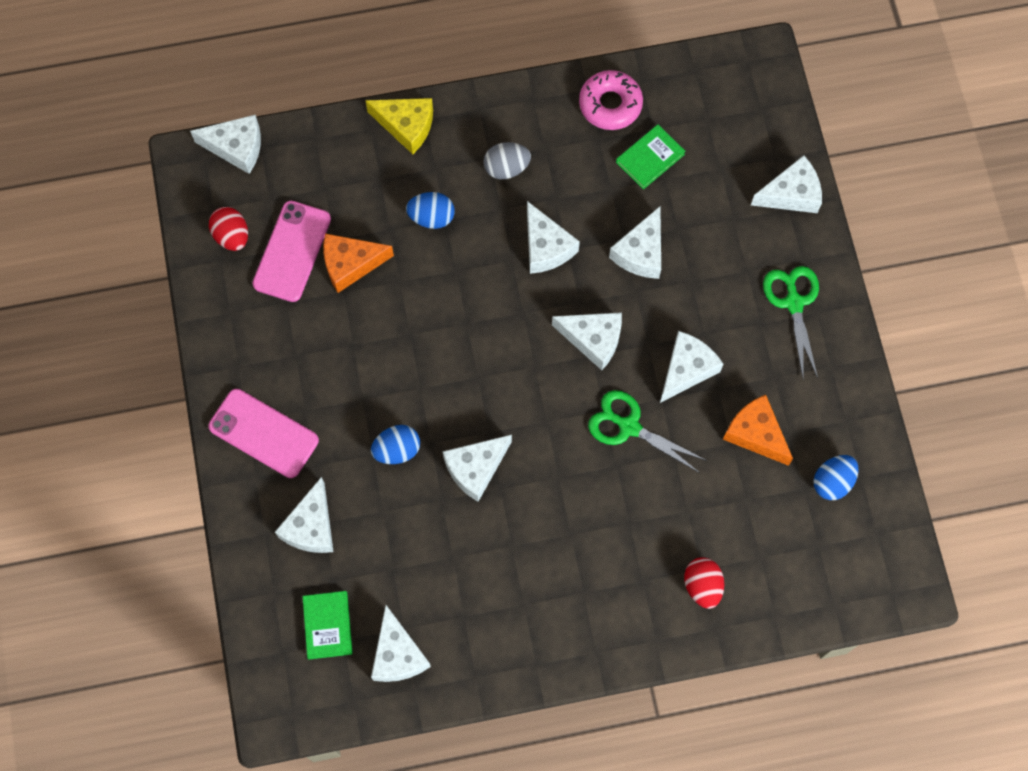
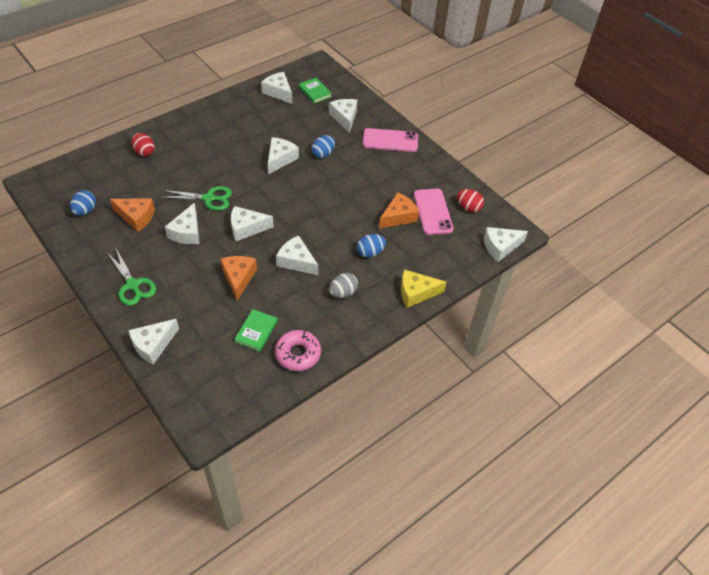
camera: 150 degrees right, 20 degrees down
white cheese [609,206,661,279] -> orange cheese [220,256,257,301]

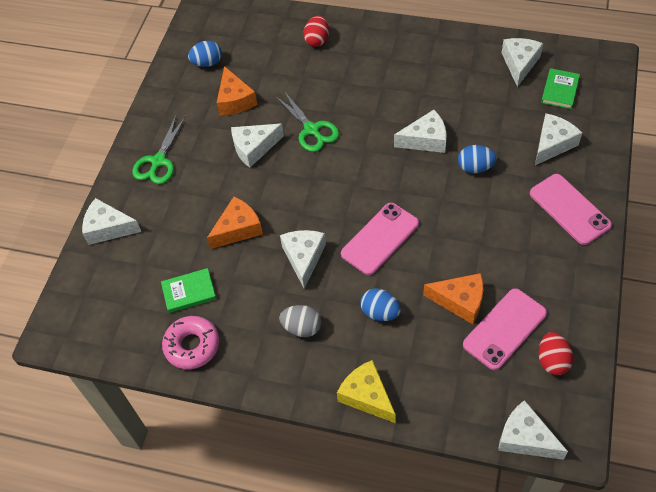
camera: 60 degrees right, 5 degrees up
white cheese [231,206,274,241] -> none
none -> pink phone [341,203,419,275]

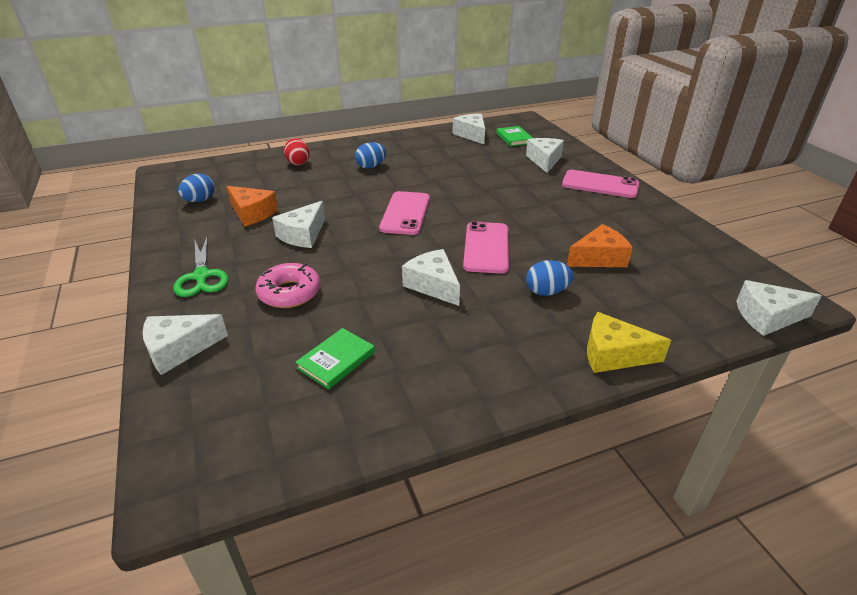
camera: 40 degrees left, 20 degrees down
pink donut [162,316,219,369] -> pink donut moved to [255,263,321,308]
orange cheese [207,197,263,249] -> none
green scissors [275,90,339,152] -> none
grey egg [279,305,321,337] -> none
white cheese [394,110,447,153] -> none
blue egg [458,145,497,173] -> blue egg moved to [355,142,386,169]
pink phone [463,288,547,370] -> pink phone moved to [379,191,430,235]
red egg [539,332,573,375] -> none

